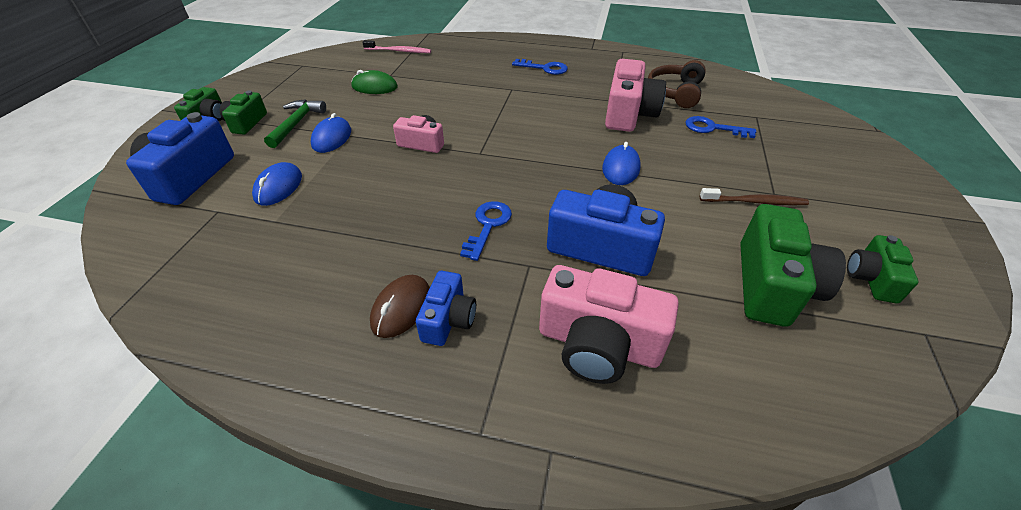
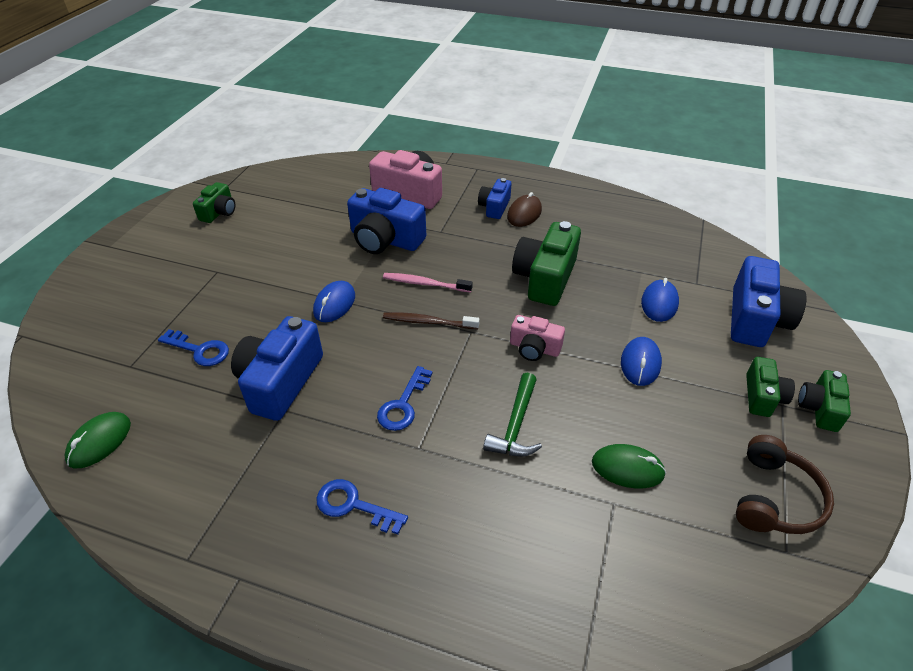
camera: 175 degrees left, 0 degrees up
green hammer [264,99,326,148] -> green hammer moved to [483,373,542,457]
pink toothbrush [362,40,431,53] -> pink toothbrush moved to [383,273,473,293]
blue key [460,201,512,261] -> blue key moved to [377,366,433,431]
pink camera [605,59,666,132] -> blue camera [231,316,323,421]
brown headphones [648,60,706,108] -> brown headphones moved to [736,435,834,534]
brown toothbrush [700,188,809,205] -> brown toothbrush moved to [383,312,480,329]
green camera [740,204,846,327] -> green camera moved to [512,221,581,306]
none -> green mouse [65,412,131,469]

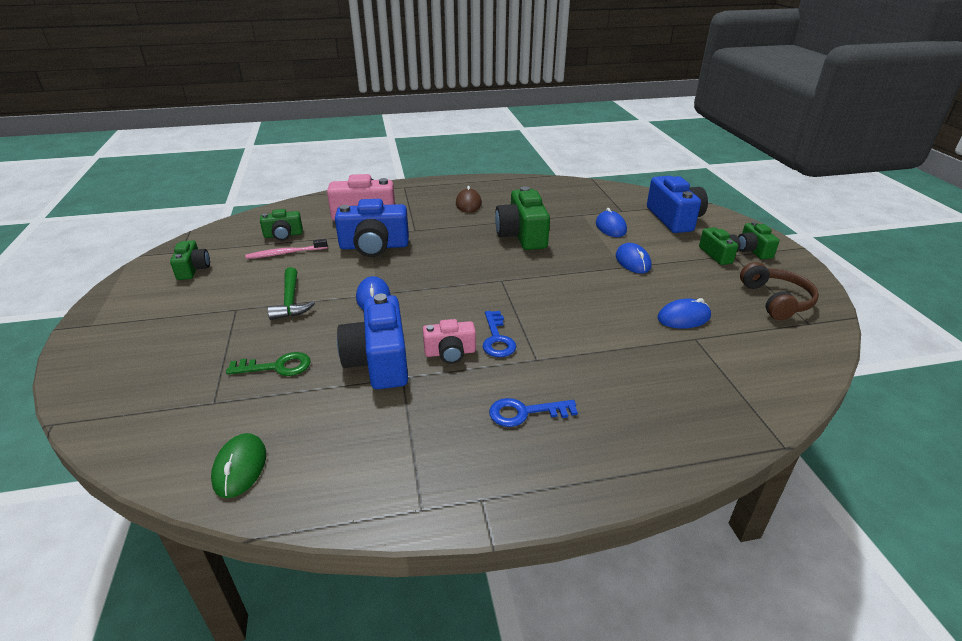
camera: 30 degrees left, 10 degrees down
blue key [158,329,229,366] -> green key [226,352,311,376]
pink toothbrush [383,273,473,293] -> pink toothbrush moved to [245,239,328,259]
brown toothbrush [383,312,480,329] -> none
blue camera [478,178,511,219] -> none
green hammer [483,373,542,457] -> green hammer moved to [268,267,315,320]
pink camera [510,315,565,361] -> pink camera moved to [423,319,476,364]
green mouse [592,444,666,489] -> blue mouse [658,298,711,329]
none -> green camera [260,209,303,241]

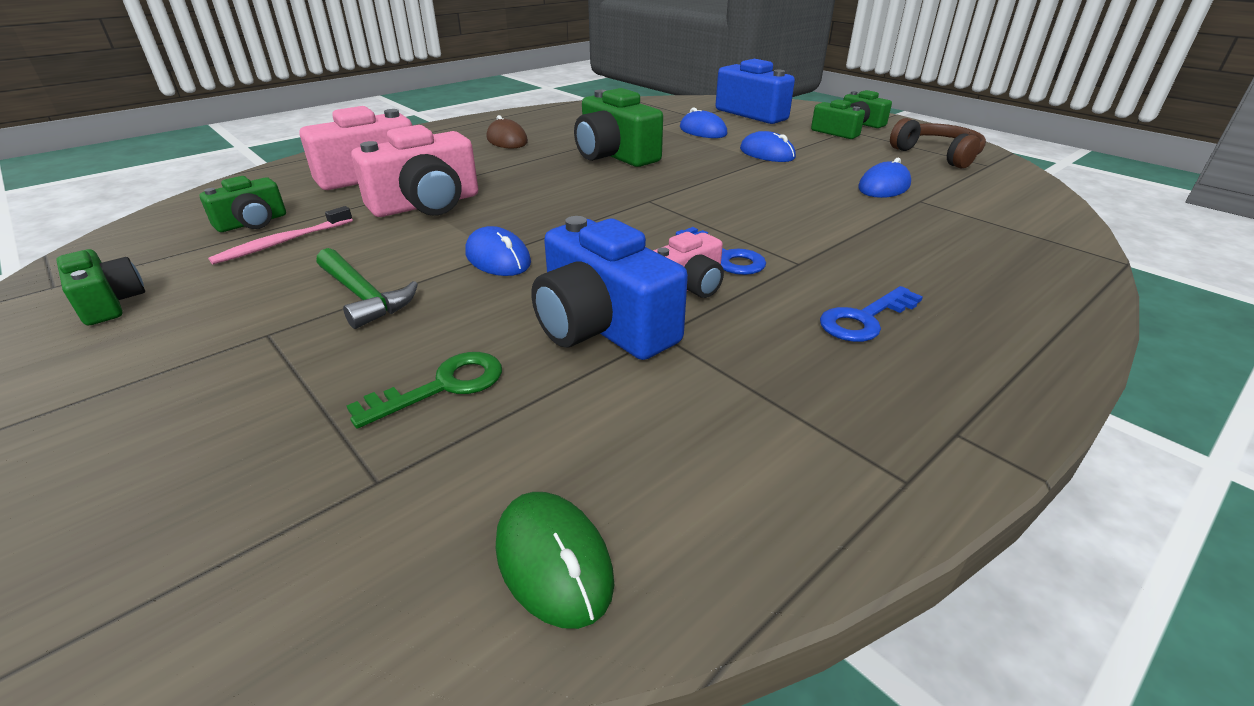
camera: 30 degrees left, 0 degrees up
blue camera [335,199,409,257] -> pink camera [351,125,478,217]

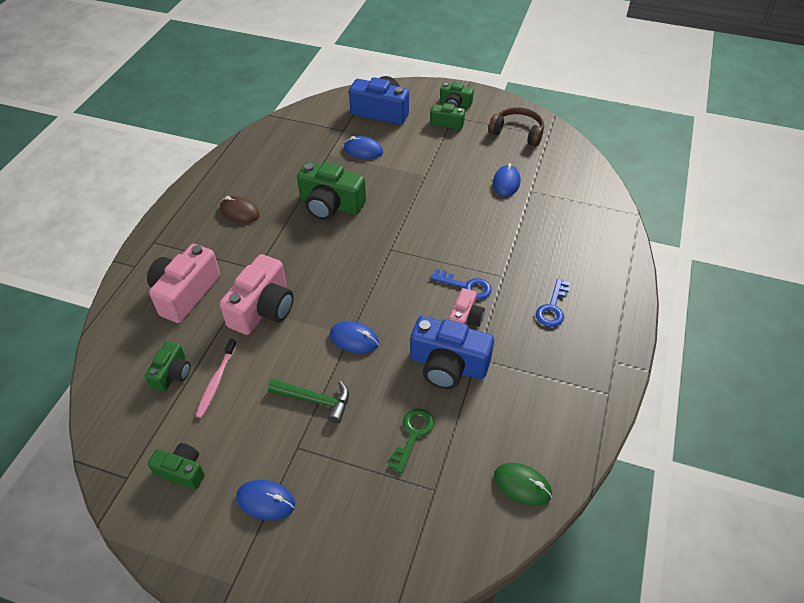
camera: 30 degrees left, 15 degrees up
blue mouse [740,131,796,162] -> blue mouse moved to [236,480,295,520]

